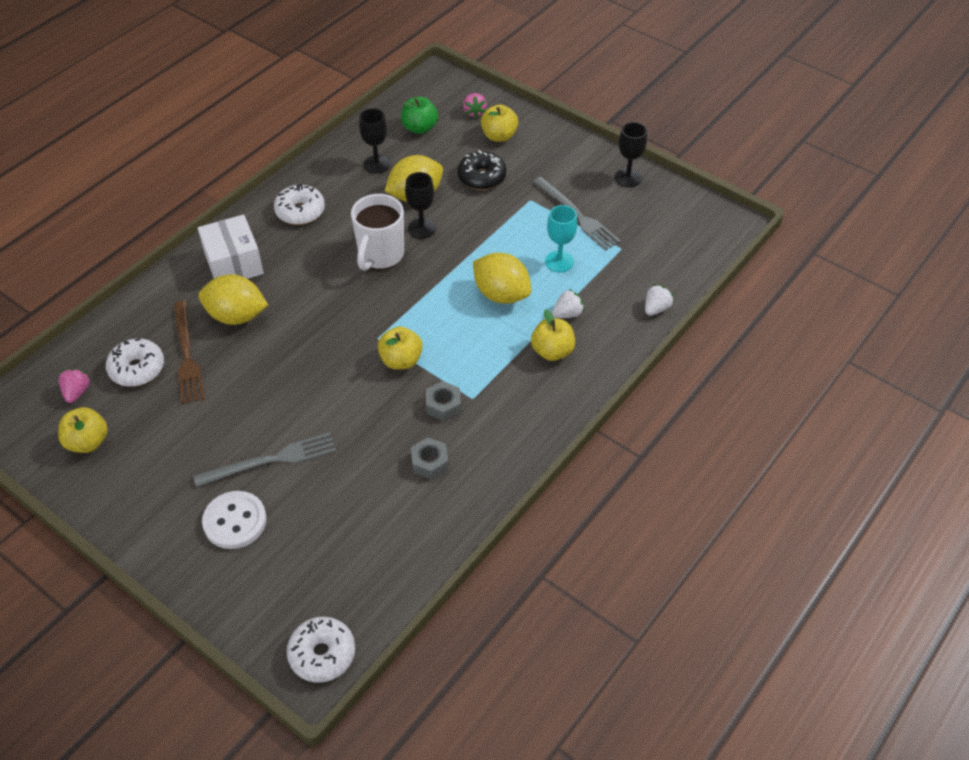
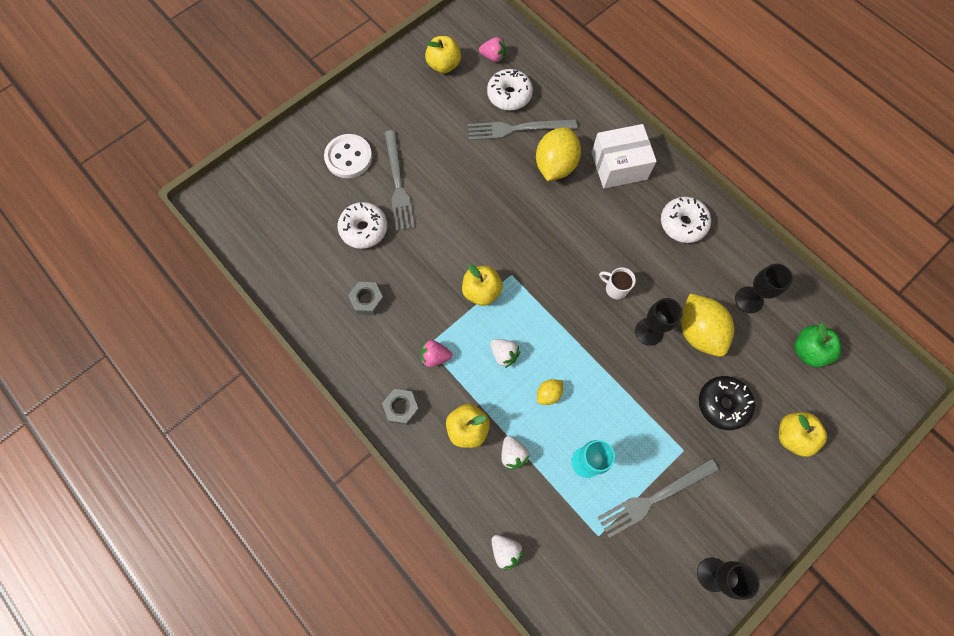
camera: 100 degrees right, 20 degrees up
brown fork [174,301,204,404] -> grey fork [468,119,577,140]
white donut [287,617,355,683] -> white donut moved to [338,202,387,249]
white mug [351,194,404,271] -> white mug [599,267,636,299], size x0.50
grey nut [426,381,461,421] -> grey nut moved to [382,389,420,425]
pink strawberry [463,93,487,118] -> pink strawberry moved to [420,340,452,367]
yellow lemon [473,253,531,304] -> yellow lemon [537,379,563,405], size x0.48
none -> white strawberry [490,339,520,368]

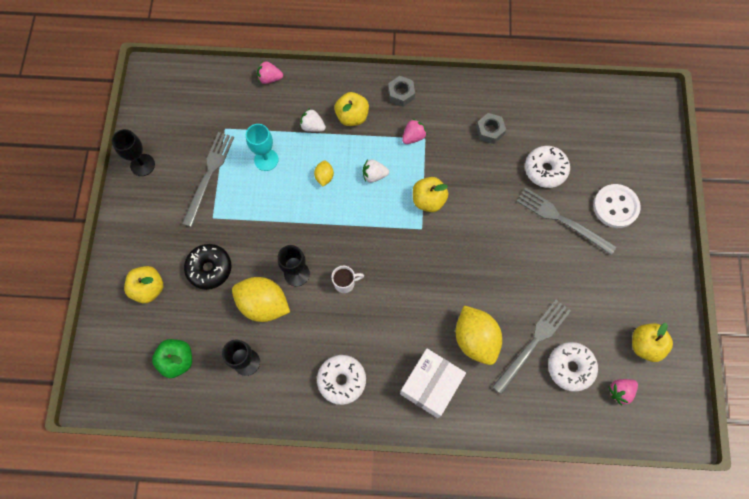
camera: 135 degrees right, 0 degrees up
white strawberry [491,535,524,570] -> pink strawberry [257,61,283,84]

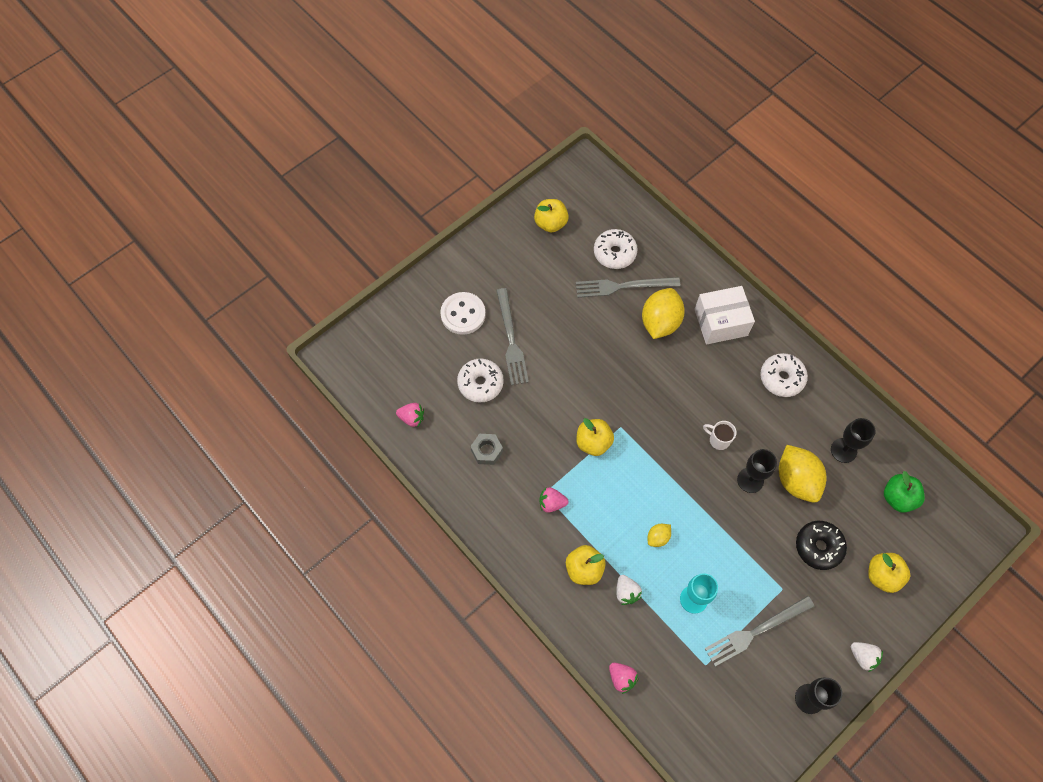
camera: 135 degrees left, 5 degrees down
white strawberry [363,159,389,183] -> white strawberry moved to [851,642,883,672]
grey nut [388,76,415,107] -> none
pink strawberry [608,379,638,405] -> pink strawberry moved to [396,403,424,427]

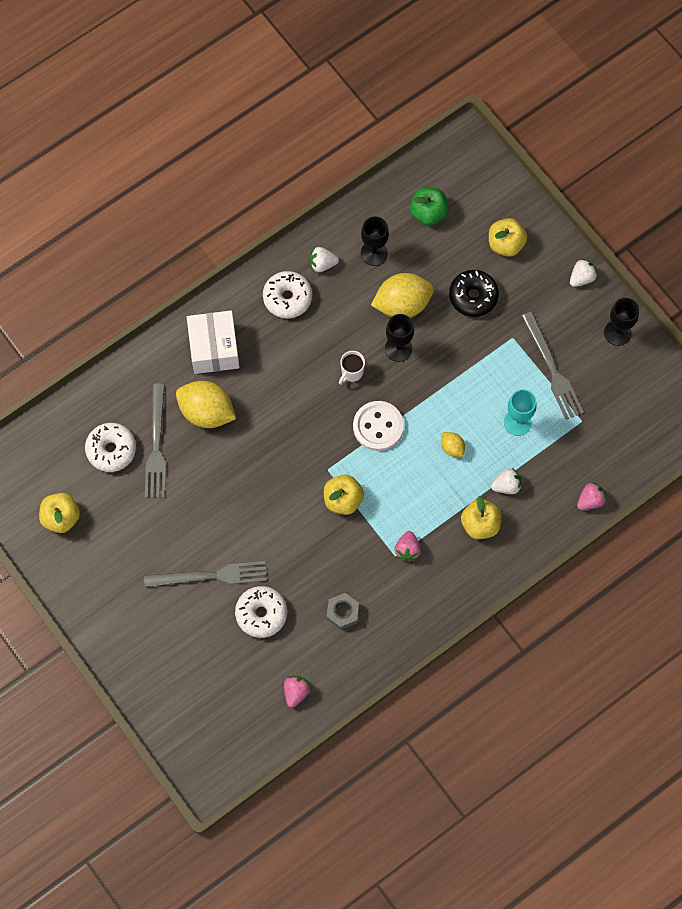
camera: 85 degrees left, 5 degrees up
white button [440,292,486,335] -> white button moved to [353,401,404,451]
none -> white strawberry [309,247,339,272]

